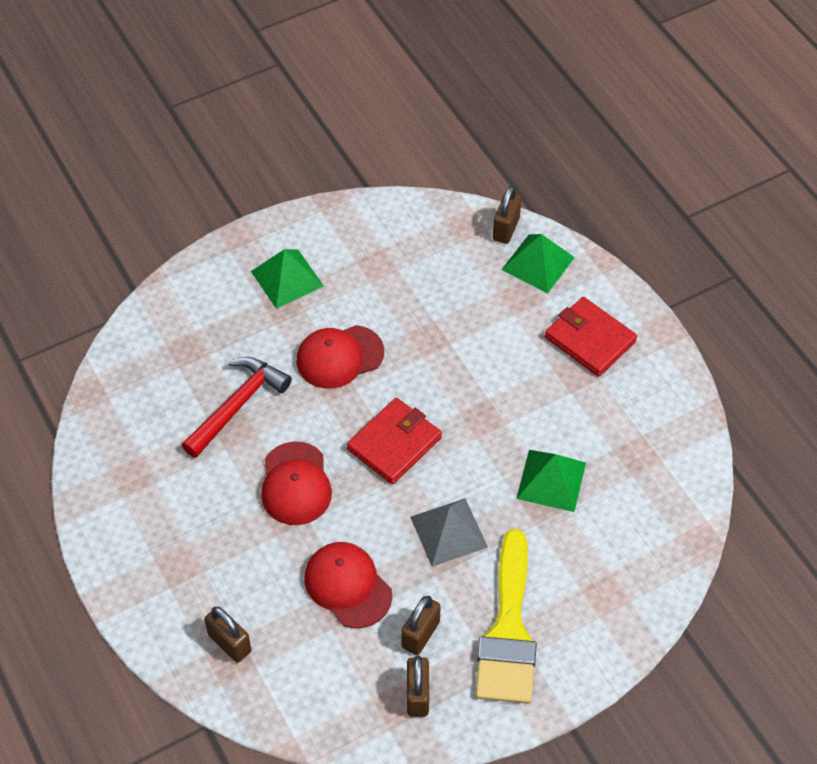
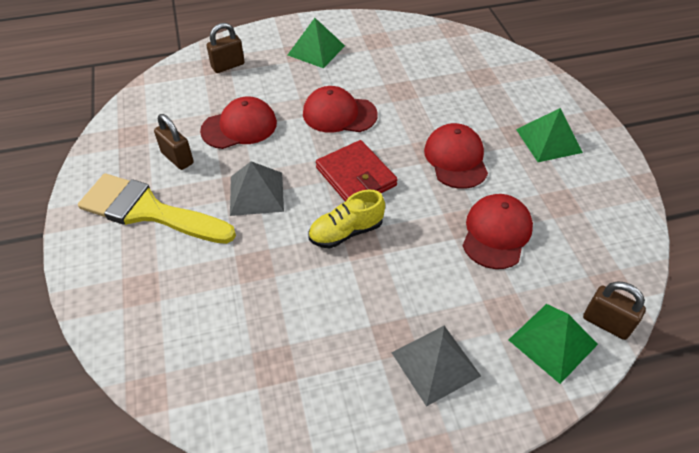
camera: 105 degrees right, 5 degrees down
red hammer [182,357,292,458] -> none
brown padlock [407,655,429,717] -> none
green pyramid [516,450,586,512] -> green pyramid moved to [288,18,345,68]
red wallet [545,297,637,377] -> grey pyramid [391,326,481,407]
none -> yellow shoe [309,190,385,248]
none -> red cap [463,194,533,269]

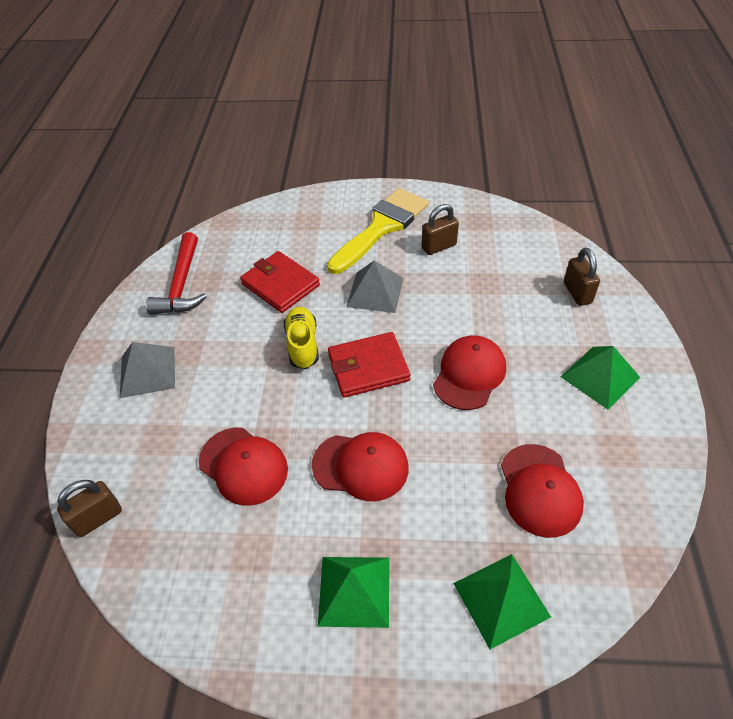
camera: 110 degrees right, 0 degrees up
red cap [200,96,277,149] -> red cap moved to [501,444,584,538]
green pyramid [509,304,598,384] -> green pyramid moved to [453,554,551,649]
none -> red hammer [146,232,207,315]
none -> red wallet [240,251,320,313]

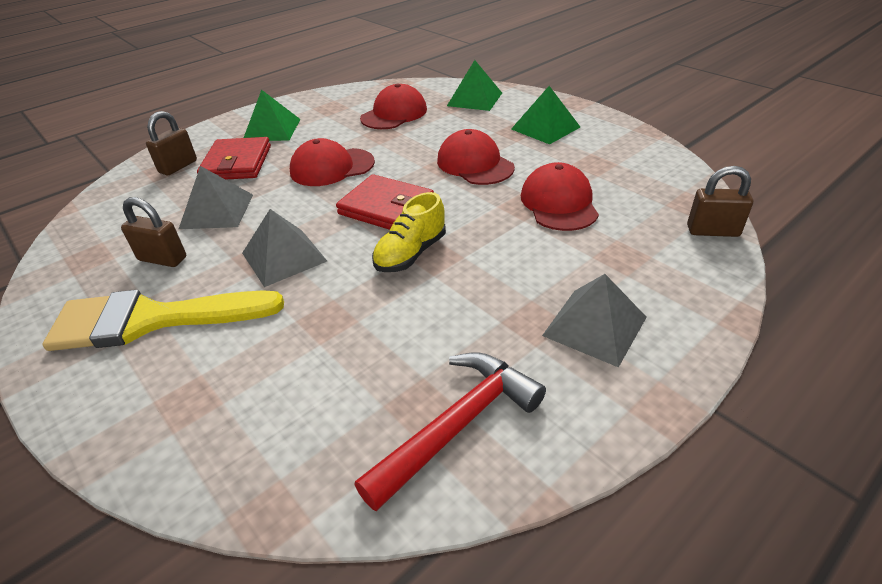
camera: 135 degrees left, 10 degrees down
red wallet [240,251,320,313] -> red wallet moved to [197,137,271,180]
none -> grey pyramid [179,166,253,229]

